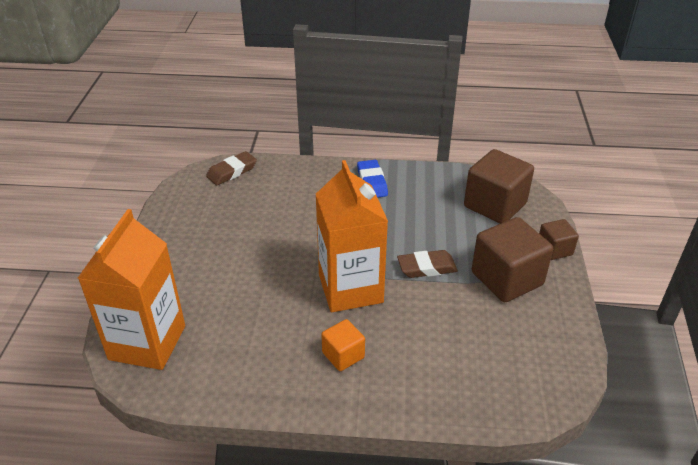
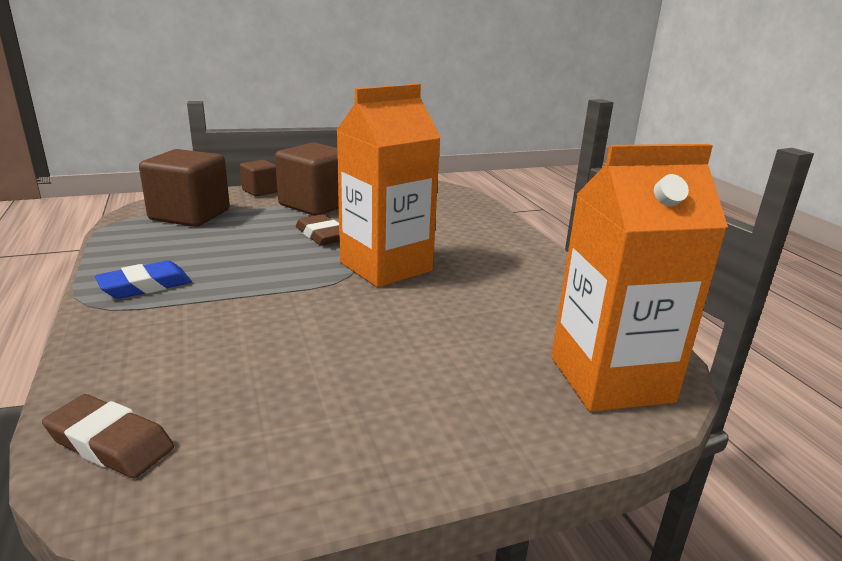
camera: 115 degrees left, 15 degrees down
orange cube [321,319,365,371] -> none

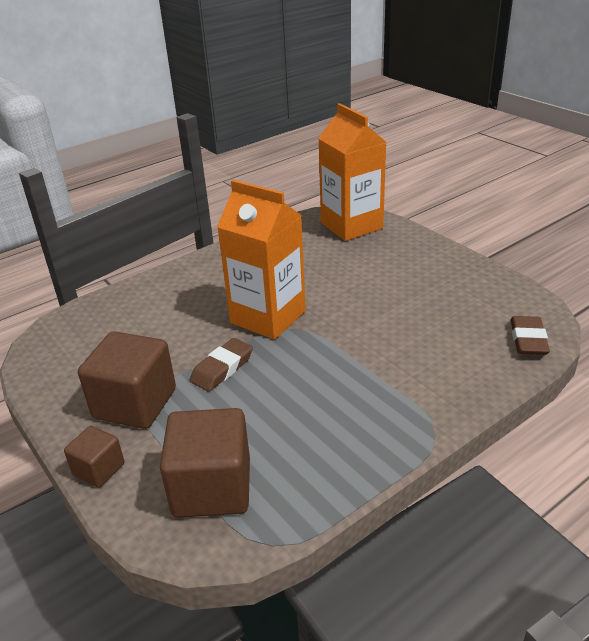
camera: 105 degrees left, 10 degrees up
blue eraser [95,260,192,299] -> none

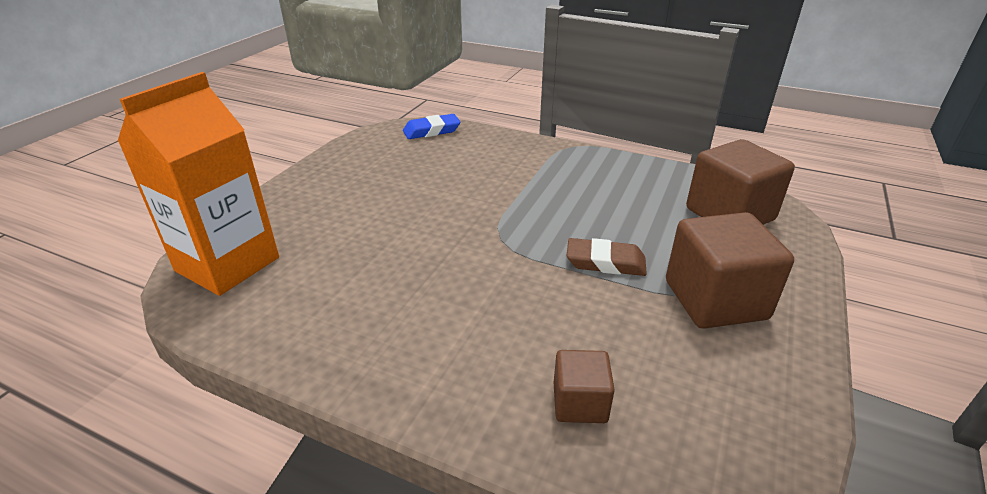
camera: 120 degrees left, 0 degrees up
brown cube [64,426,124,488] -> brown cube moved to [554,350,615,423]
orange carton [217,180,306,340] -> none
brown eraser [511,316,550,355] -> blue eraser [403,114,460,139]

